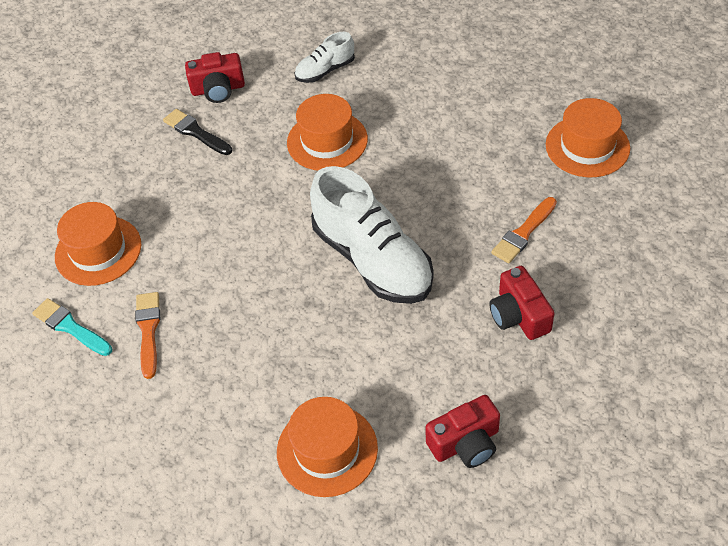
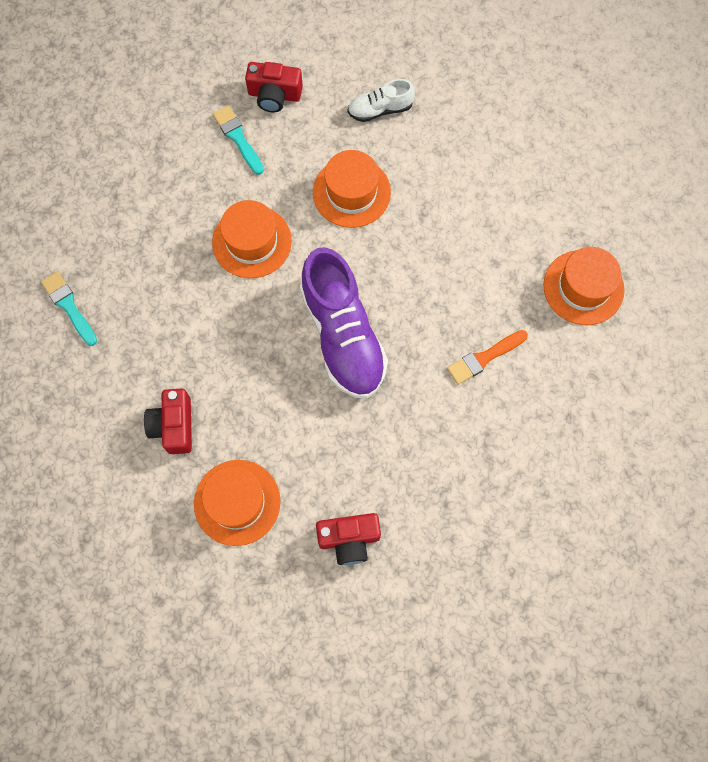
camera: 15 degrees right, 20 degrees up
orange hat [55,202,141,286] -> orange hat moved to [212,200,292,278]
orange brush [135,292,160,379] -> none
black brush [163,109,232,155] -> turquoise brush [213,105,264,175]
white shoe [310,166,434,304] -> purple shoe [300,247,388,399]
red camera [489,266,555,340] -> red camera moved to [144,388,192,454]

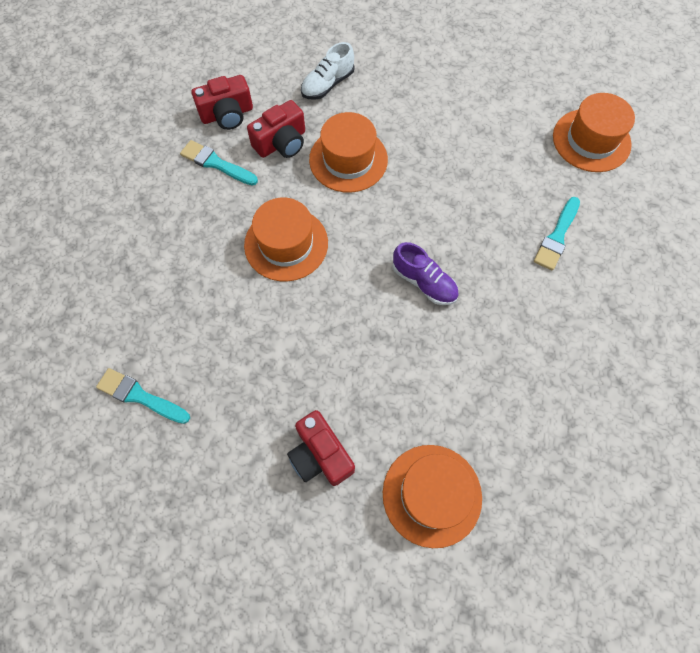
camera: 30 degrees left, 5 degrees down
purple shoe [300,247,388,399] -> purple shoe [393,242,459,305], size x0.50
red camera [316,513,381,565] -> red camera moved to [247,100,305,158]
orange brush [447,330,528,385] -> turquoise brush [534,197,580,271]

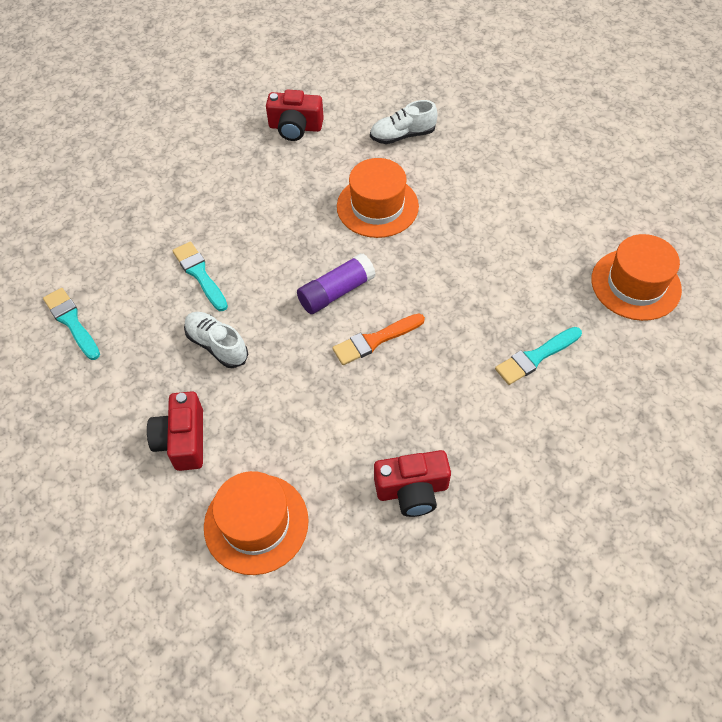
camera: 30 degrees right, 10 degrees down
turquoise brush [180,140,258,186] -> turquoise brush moved to [172,242,228,311]
orange hat [244,198,328,281] -> none
red camera [247,100,305,158] -> red camera moved to [374,450,451,517]
purple shoe [393,242,459,305] -> orange brush [332,313,425,365]
none -> white shoe [184,312,248,368]
none -> purple glue stick [297,253,375,314]

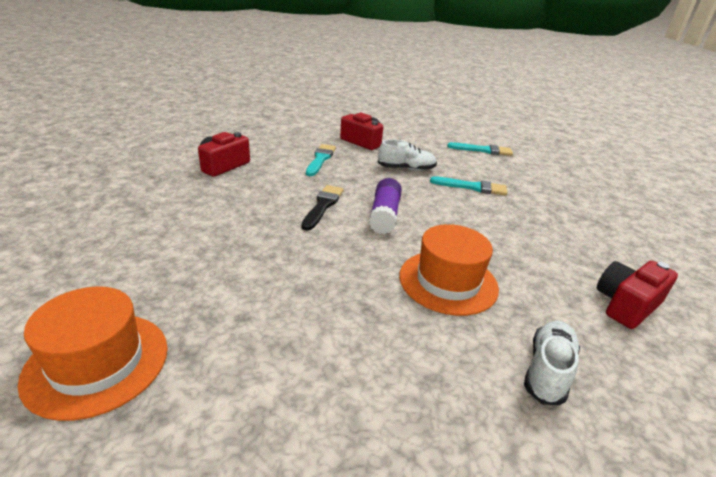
camera: 130 degrees right, 25 degrees down
orange hat [204,471,309,575] -> none
orange brush [332,313,425,365] -> black brush [301,185,344,231]
turquoise brush [495,327,582,385] -> turquoise brush moved to [306,144,336,176]

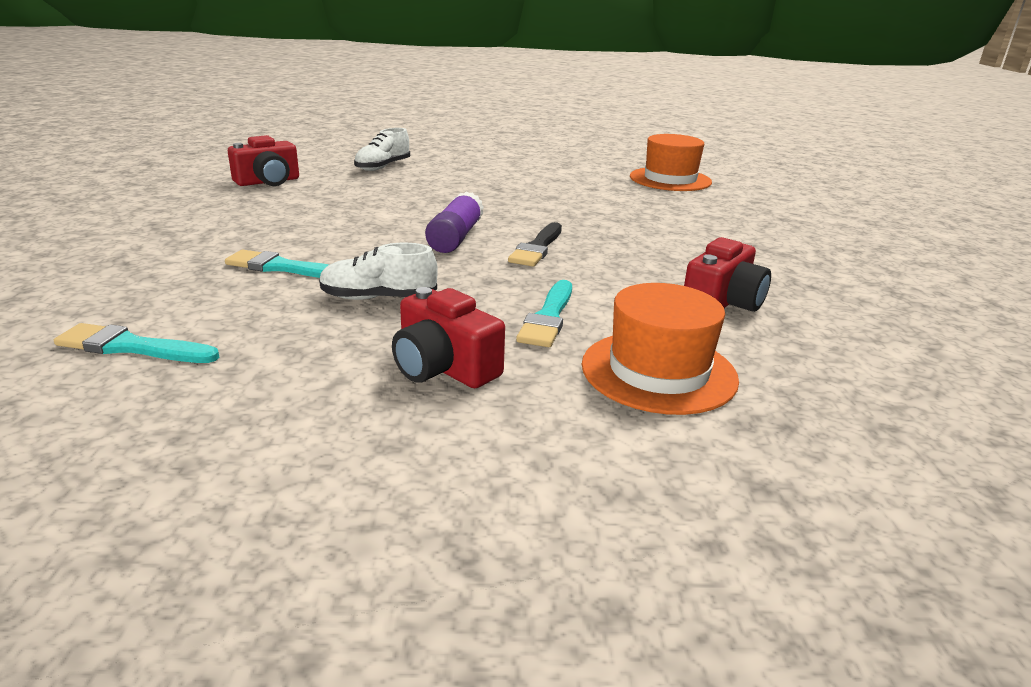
camera: 175 degrees left, 5 degrees down
orange hat [399,224,499,316] -> orange hat moved to [582,283,739,415]

